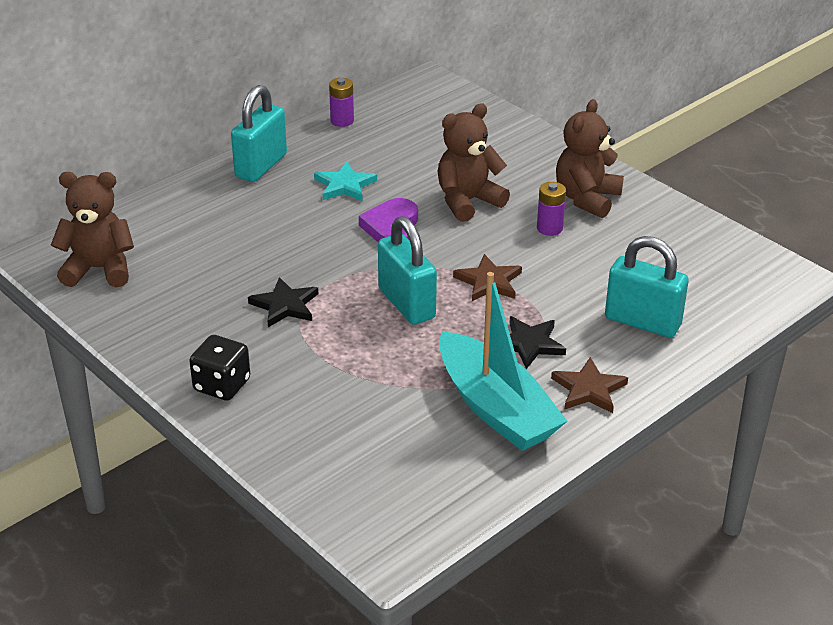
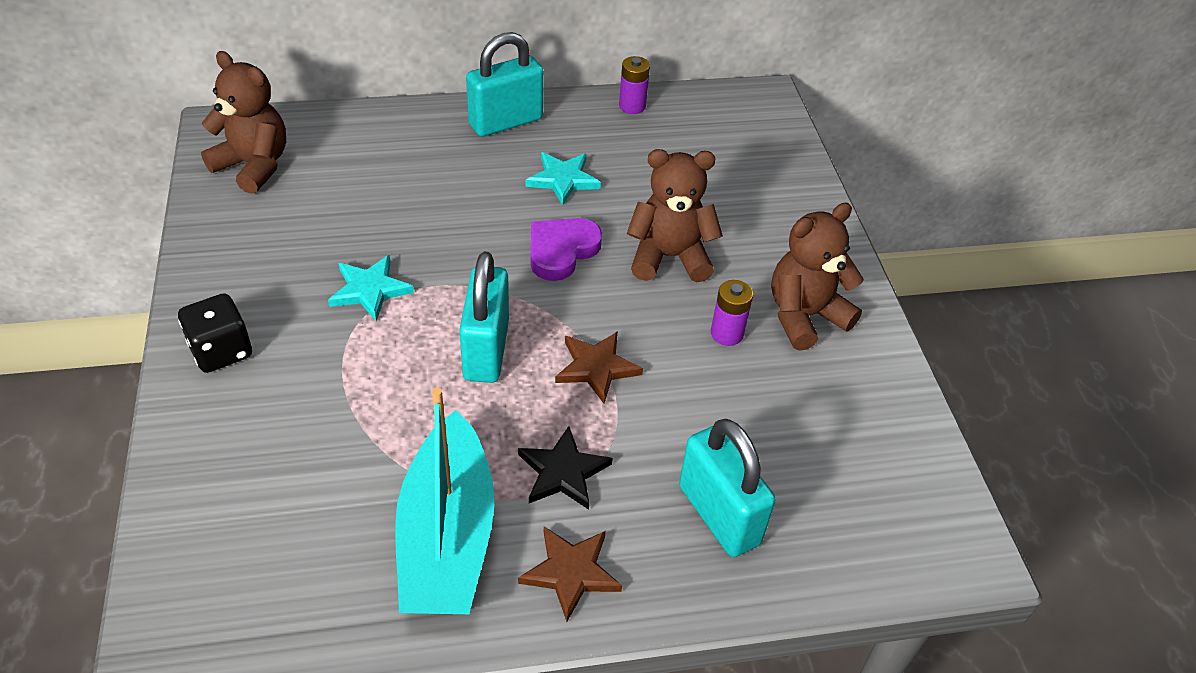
camera: 30 degrees right, 10 degrees up
black star [248,277,318,327] -> turquoise star [328,255,414,321]

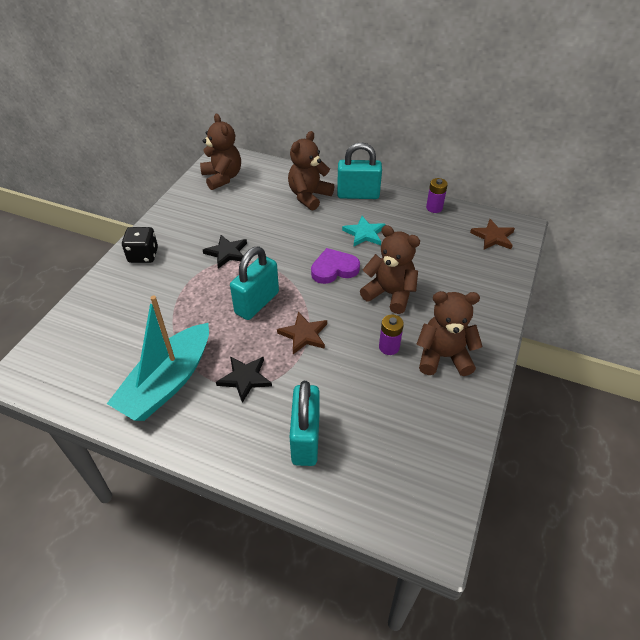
camera: 35 degrees right, 0 degrees up
turquoise star [328,255,414,321] -> black star [203,235,247,269]
brown star [518,527,622,622] -> brown star moved to [470,219,515,249]
none -> brown teddy bear [288,131,334,210]

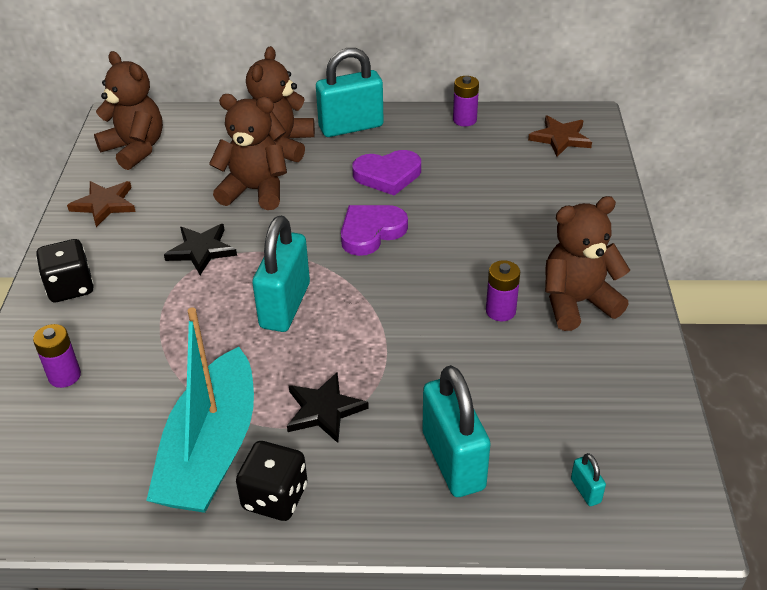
camera: 20 degrees left, 5 degrees down
brown star [277,312,327,354] -> brown star moved to [67,181,136,227]
turquoise star [342,216,386,246] -> purple heart [352,150,421,196]
brown teddy bear [360,225,420,314] -> brown teddy bear moved to [209,94,287,210]
none -> purple battery [33,324,81,388]
none -> black dice [236,441,307,521]
none -> turquoise padlock [571,453,606,506]

